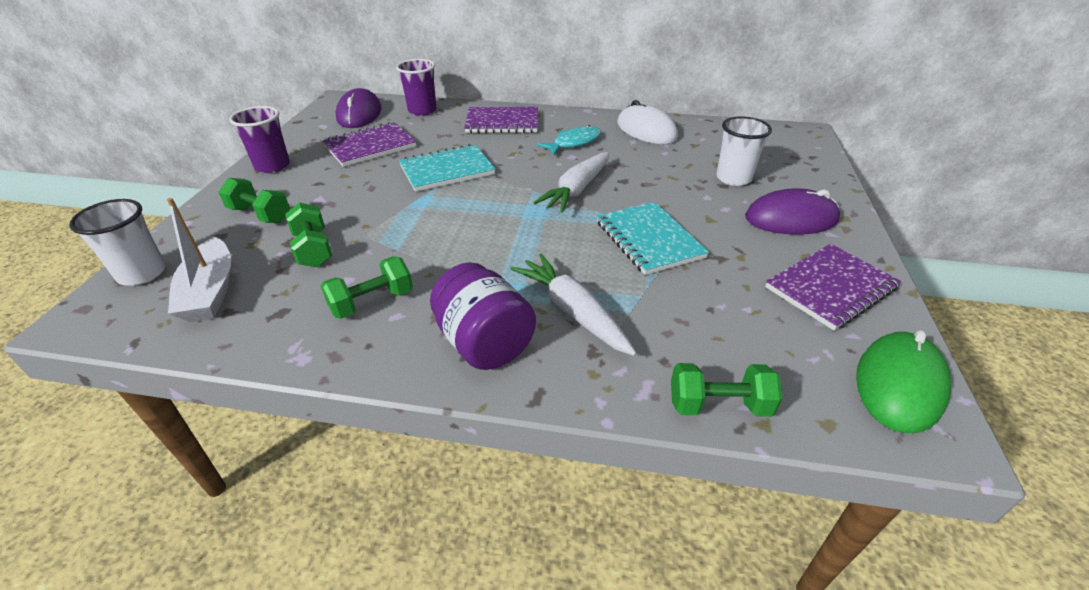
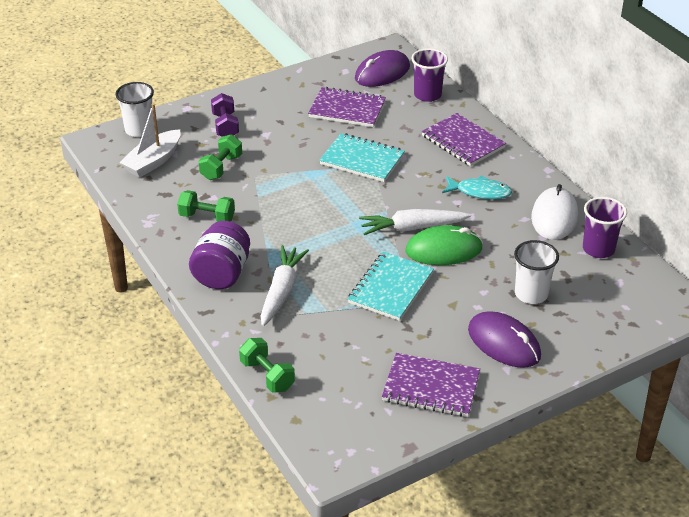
camera: 50 degrees right, 0 degrees up
green dumbbell [218,178,290,223] -> purple dumbbell [211,93,239,137]
purple cup [229,106,290,173] -> purple cup moved to [583,197,627,258]
green mouse [856,330,951,433] -> green mouse moved to [406,225,483,265]

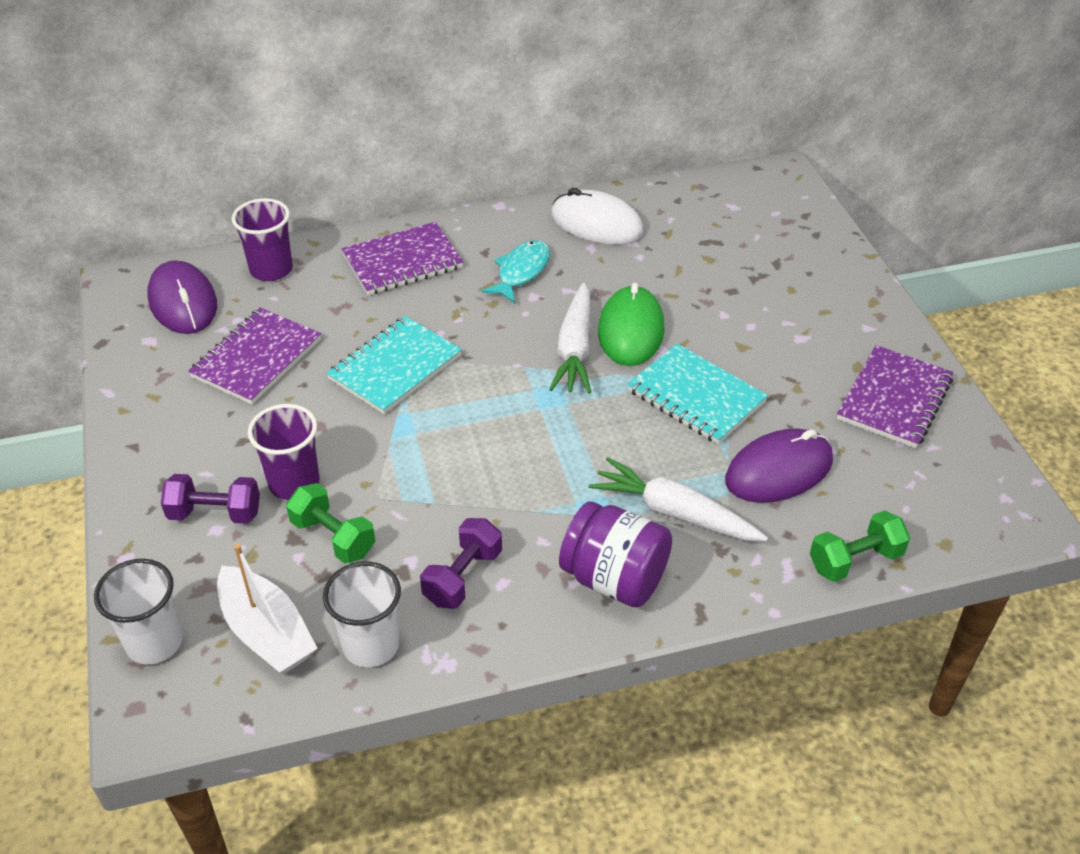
camera: 75 degrees left, 5 degrees up
green dumbbell [177,190,235,222] -> purple dumbbell [420,518,502,609]
purple mouse [468,311,541,368] -> purple mouse moved to [725,429,833,503]
white cup [514,240,559,304] -> white cup moved to [323,561,401,667]
purple cup [583,197,627,258] -> purple cup moved to [248,404,320,500]

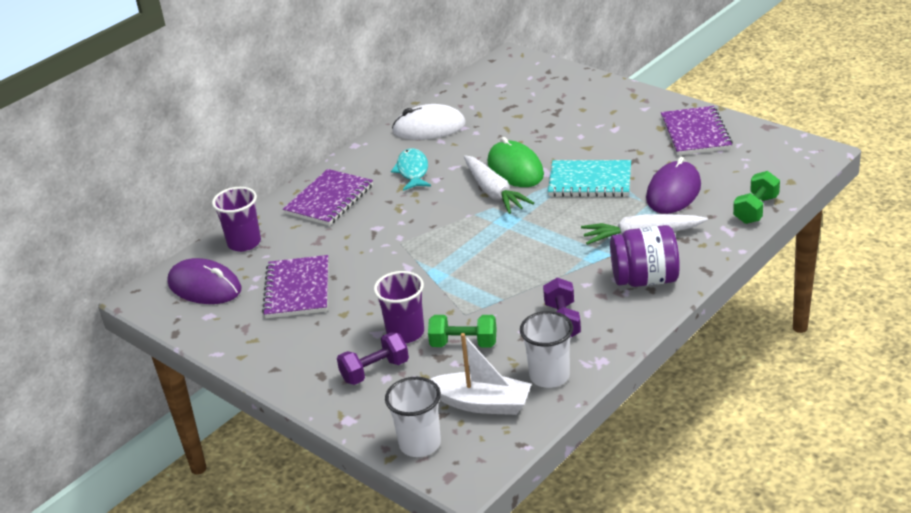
camera: 30 degrees left, 10 degrees down
turquoise notebook [326,316,462,414] -> none

